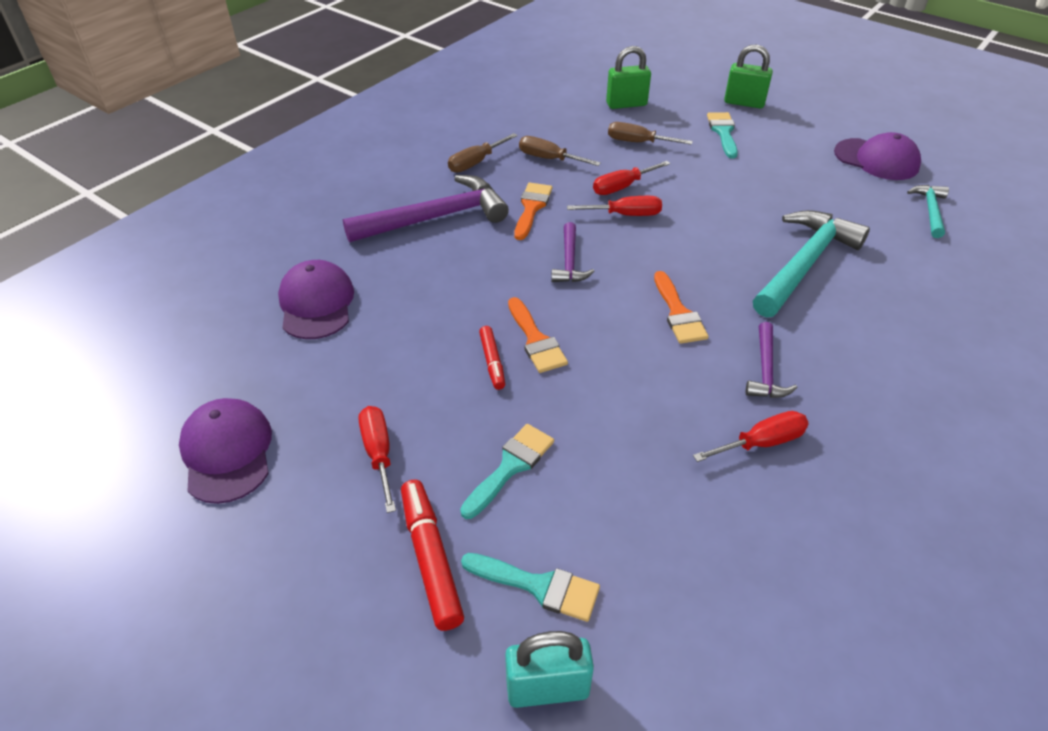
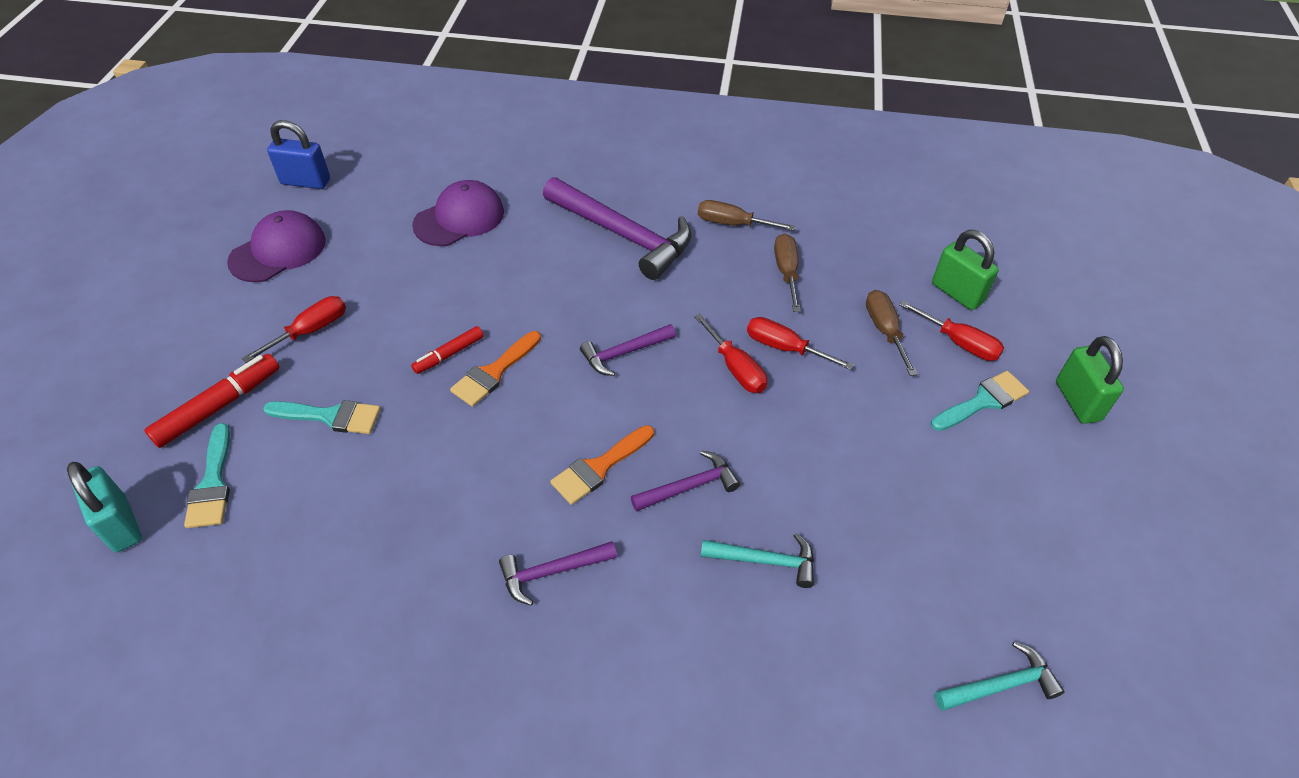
camera: 60 degrees right, 5 degrees up
orange brush [514,183,552,240] -> none
red screwdriver [693,411,809,462] -> red screwdriver moved to [899,301,1004,361]
turquoise hammer [753,210,870,317] -> turquoise hammer [701,533,814,588], size x0.51
purple cap [834,132,921,180] -> none
none -> blue padlock [267,120,330,189]
none -> purple hammer [631,451,740,512]

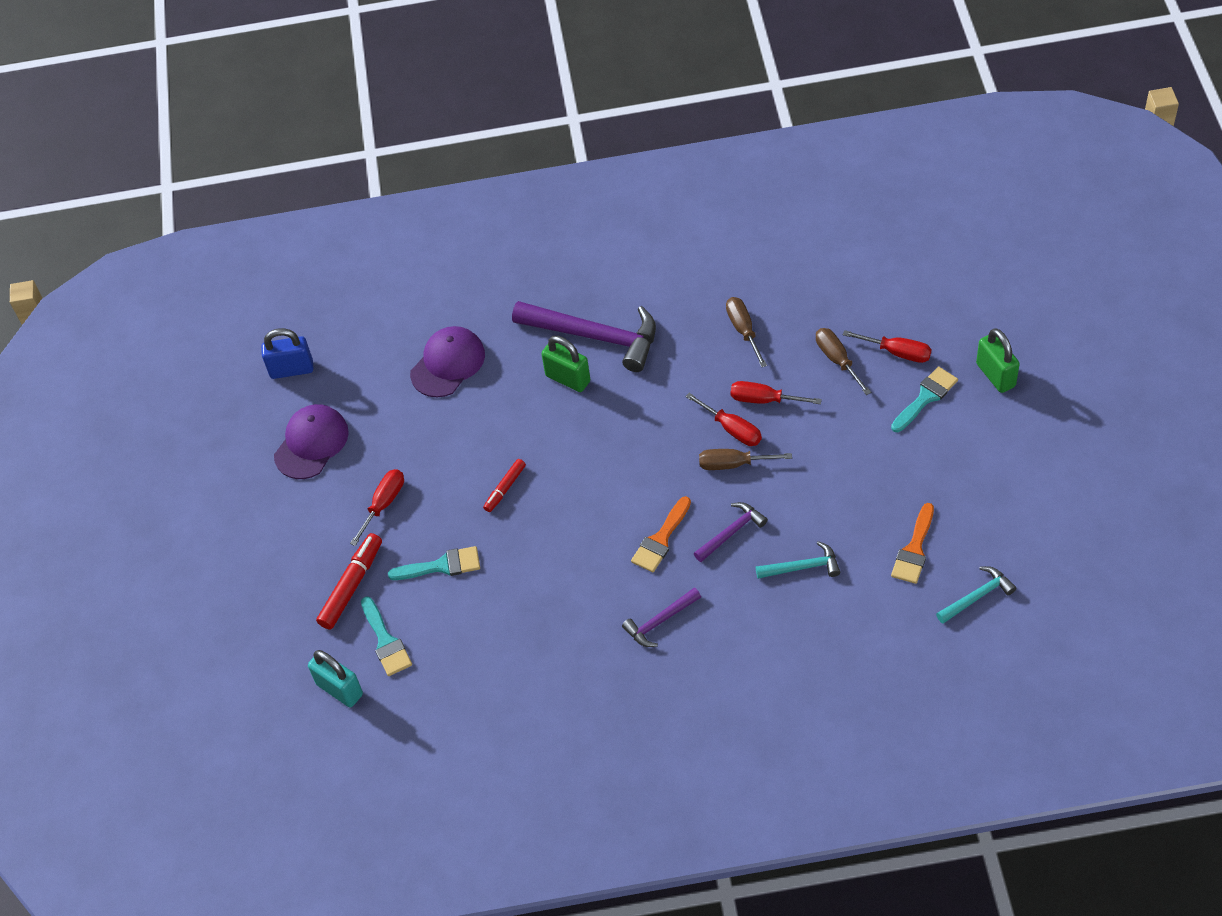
camera: 10 degrees left, 5 degrees up
orange brush [450,331,541,407] -> orange brush moved to [891,503,934,584]
purple hammer [580,324,676,376] -> none
brown screwdriver [698,200,796,231] -> brown screwdriver moved to [699,449,792,470]
green padlock [932,230,999,310] -> green padlock moved to [541,336,590,392]

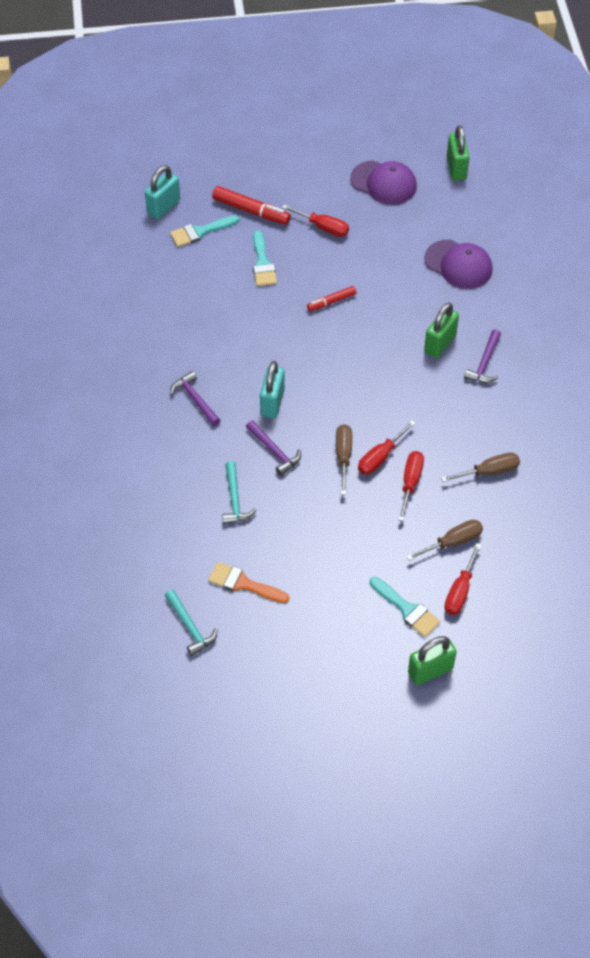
camera: 85 degrees right, 0 degrees up
blue padlock [261,328,313,379] -> green padlock [447,125,470,181]
red marker [483,459,526,512] -> red marker turned 60 degrees counterclockwise [307,286,356,311]
purple hammer [512,301,656,372] -> purple hammer [464,329,501,383], size x0.51
orange brush [631,496,691,572] -> turquoise padlock [260,361,285,418]

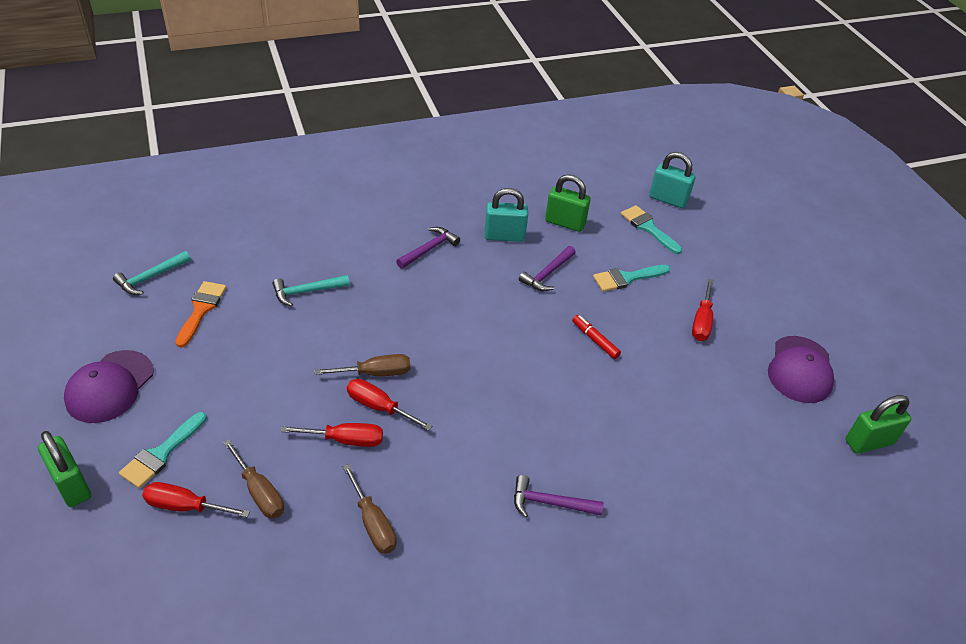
camera: 75 degrees right, 10 degrees down
red marker [212,186,291,225] -> none
purple hammer [246,420,301,476] -> purple hammer moved to [519,246,576,291]
turquoise padlock [260,361,285,418] -> turquoise padlock moved to [485,188,528,242]
purple cap [424,240,493,289] -> purple cap moved to [64,350,154,423]
green padlock [424,302,459,358] -> green padlock moved to [545,174,590,232]

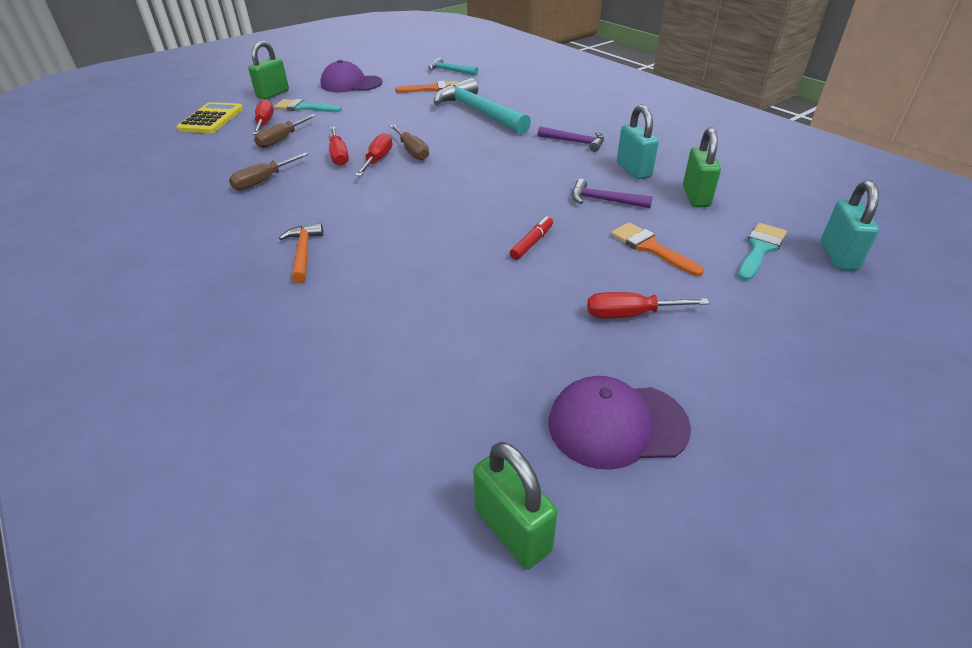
camera: 75 degrees right, 5 degrees down
turquoise hammer [273,275,350,306] -> turquoise hammer [434,78,531,134], size x1.95
purple hammer [514,475,604,518] -> orange hammer [279,223,324,284]
turquoise brush [593,265,670,292] -> orange brush [611,222,704,276]
none -> yellow calculator [176,102,243,133]

